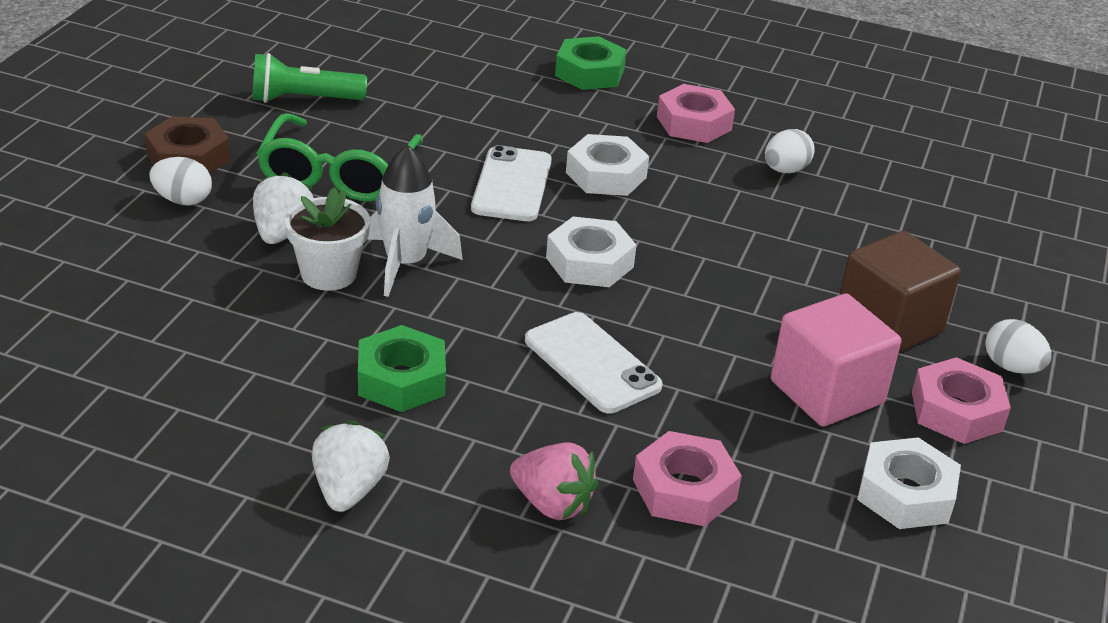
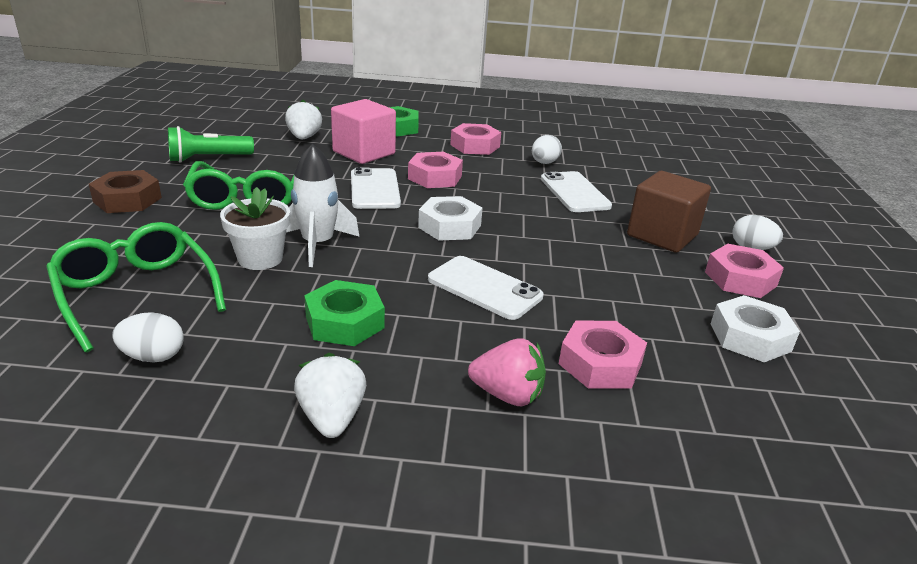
camera: 15 degrees left, 5 degrees down
white egg [149,157,212,206] -> white egg moved to [112,312,184,362]
white strawberry [253,172,313,244] -> white strawberry moved to [285,100,322,139]
white nut [566,134,649,196] -> pink nut [408,152,463,188]
pink cube [771,294,901,427] -> pink cube moved to [331,99,396,164]
none -> green glasses [46,222,226,352]
none -> white phone [541,171,612,212]

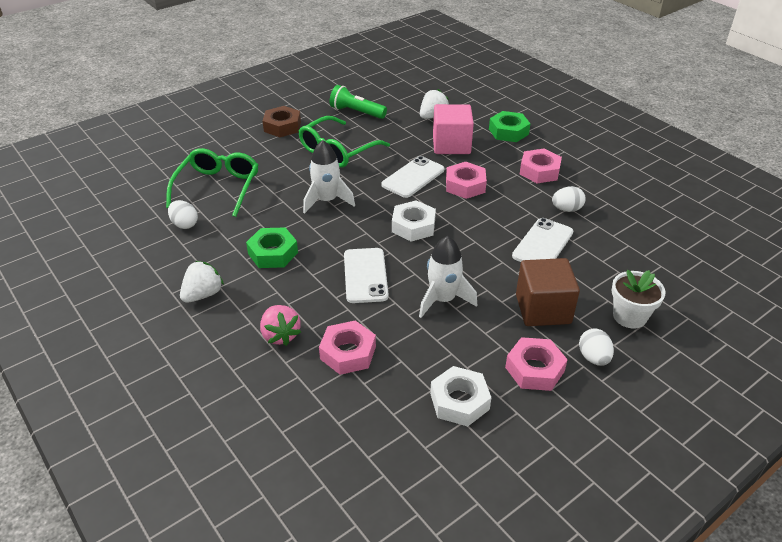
camera: 50 degrees right, 10 degrees up
white flower pot [220,187,290,270] -> white flower pot moved to [611,270,666,329]
none -> white rocket [419,236,477,318]

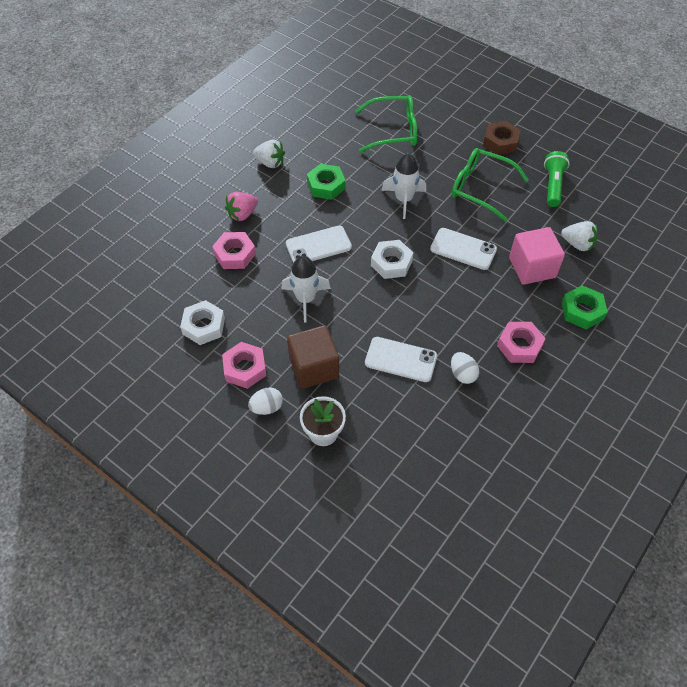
camera: 75 degrees right, 15 degrees up
white egg [168,200,198,229] -> none
pink nut [446,162,487,199] -> none

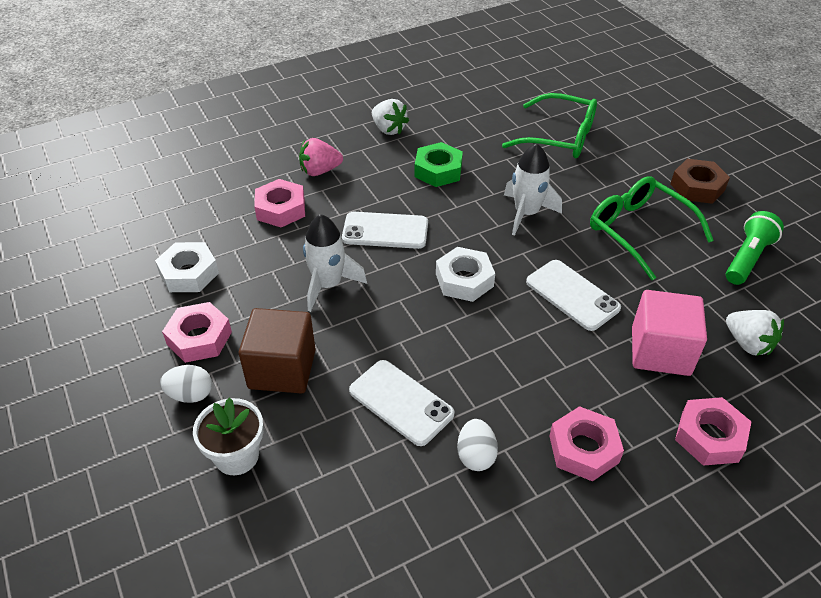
camera: 25 degrees right, 10 degrees down
green nut [562,285,608,330] -> pink nut [675,397,751,466]

